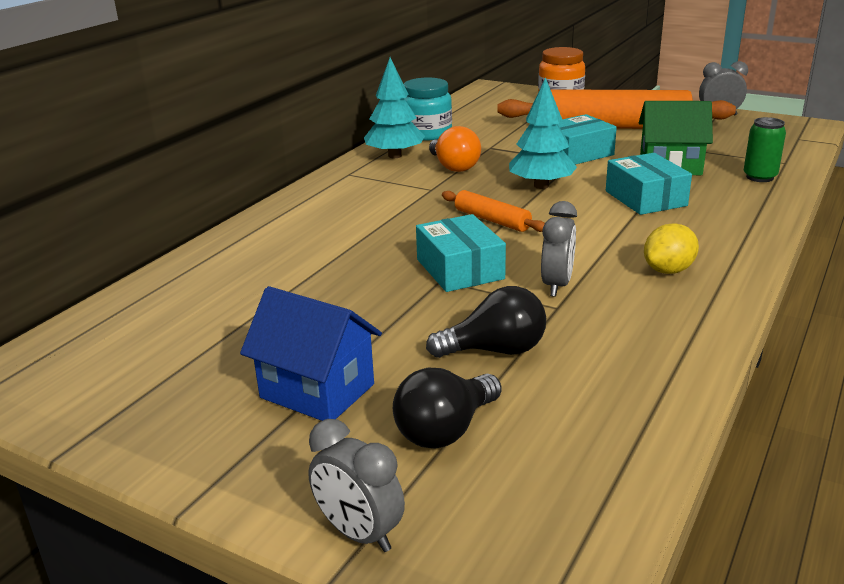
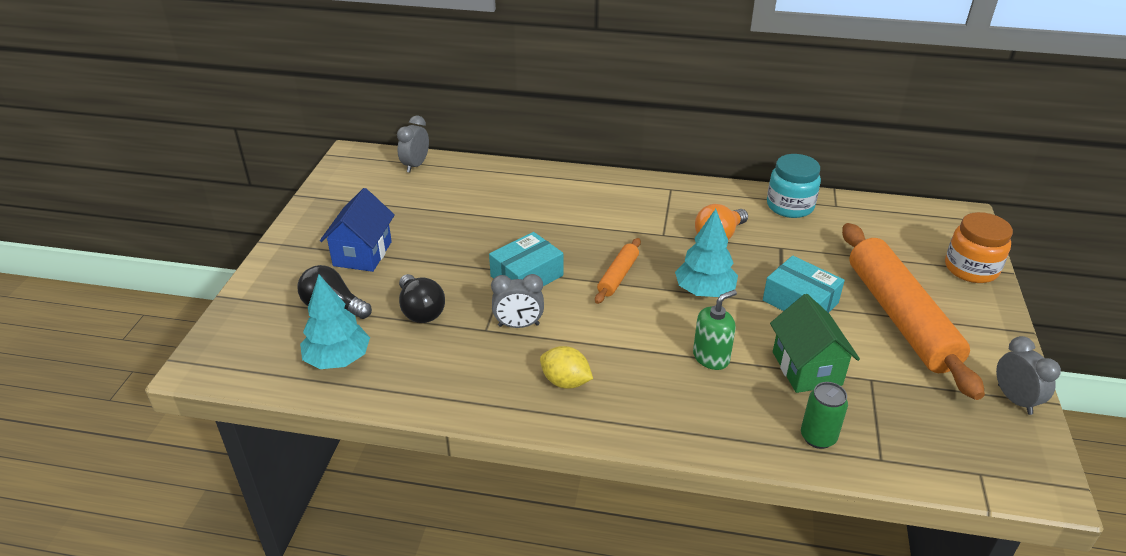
camera: 70 degrees right, 10 degrees up
grey clock [308,419,405,552] -> grey clock moved to [397,116,429,173]
turquoise tree [364,57,425,158] -> turquoise tree moved to [300,274,370,369]
turquoise box [606,153,692,215] -> green soap dispenser [693,290,737,370]

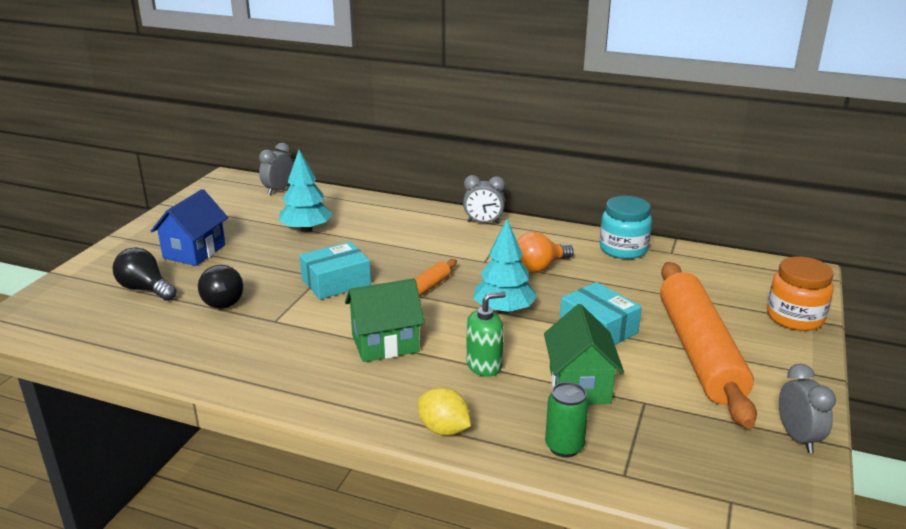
camera: 10 degrees right, 10 degrees down
turquoise tree [300,274,370,369] -> turquoise tree moved to [279,150,332,232]
grey clock [491,274,544,328] -> grey clock moved to [463,175,505,224]
yellow lemon [540,346,593,389] -> yellow lemon moved to [418,387,471,436]
none -> green house [345,278,425,362]

